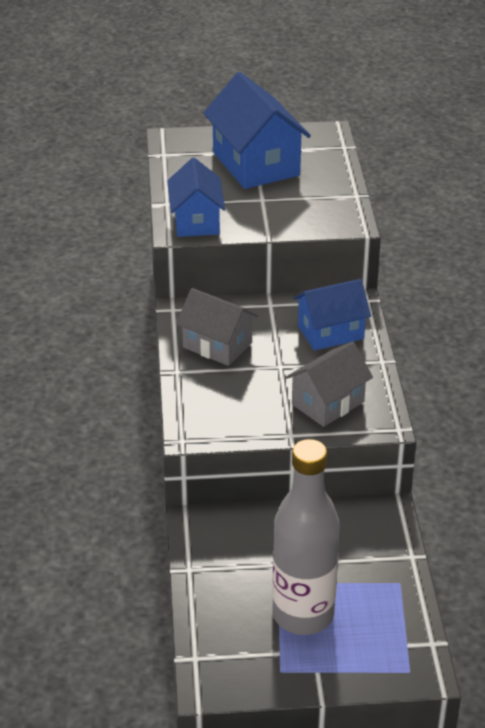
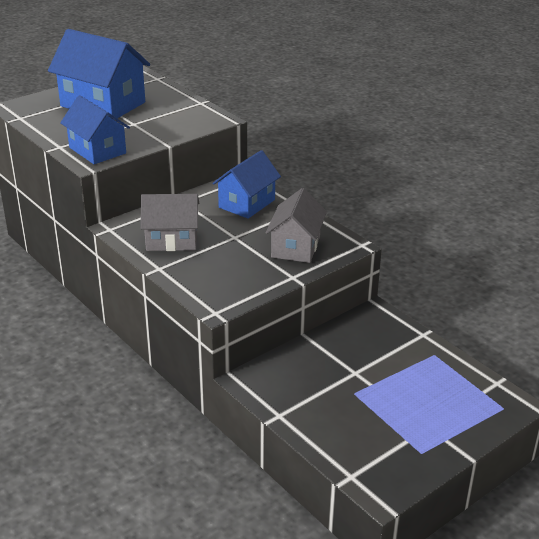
camera: 35 degrees left, 5 degrees down
grey bottle [272,439,340,635] -> none

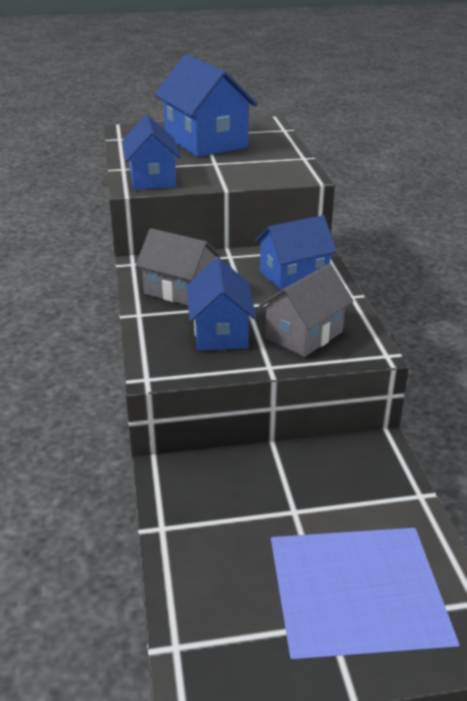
camera: 30 degrees right, 0 degrees up
none -> blue house [187,258,256,351]

